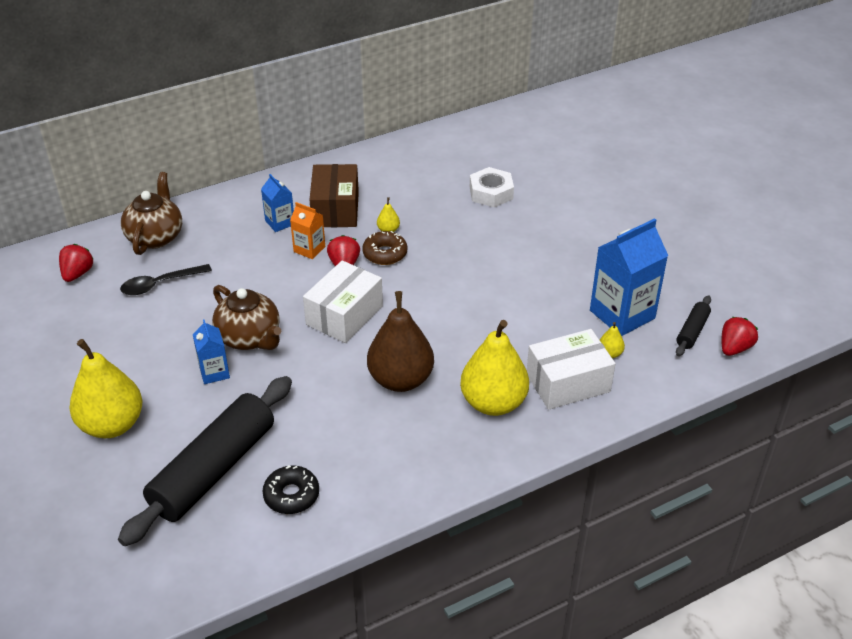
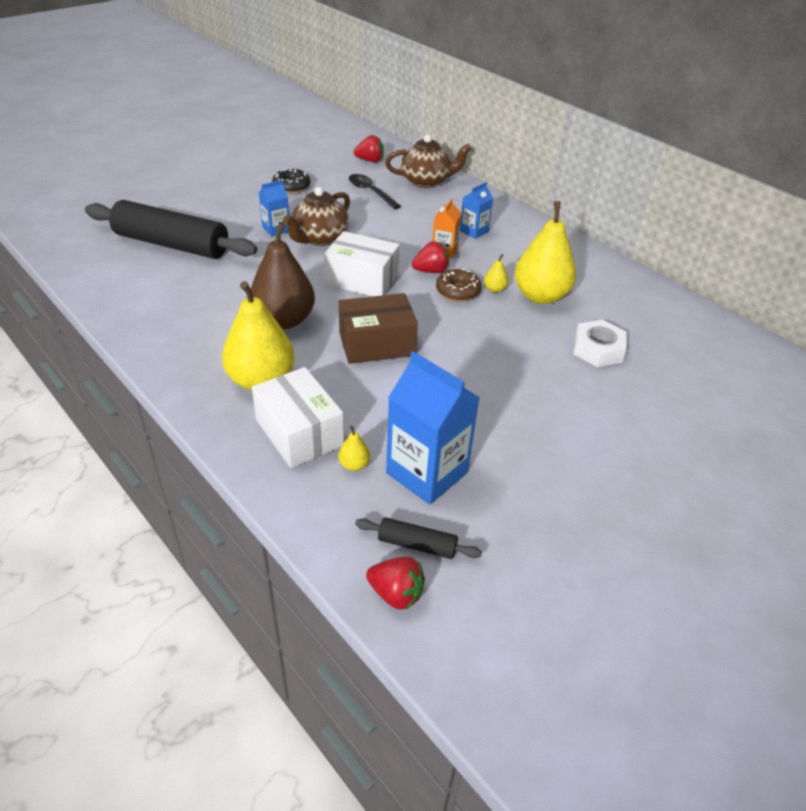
camera: 75 degrees right, 0 degrees up
yellow pear [69,339,142,438] -> yellow pear moved to [515,201,576,304]
black donut [262,465,319,514] -> black donut moved to [272,168,310,193]
brown box [309,164,359,227] -> brown box moved to [339,293,418,364]

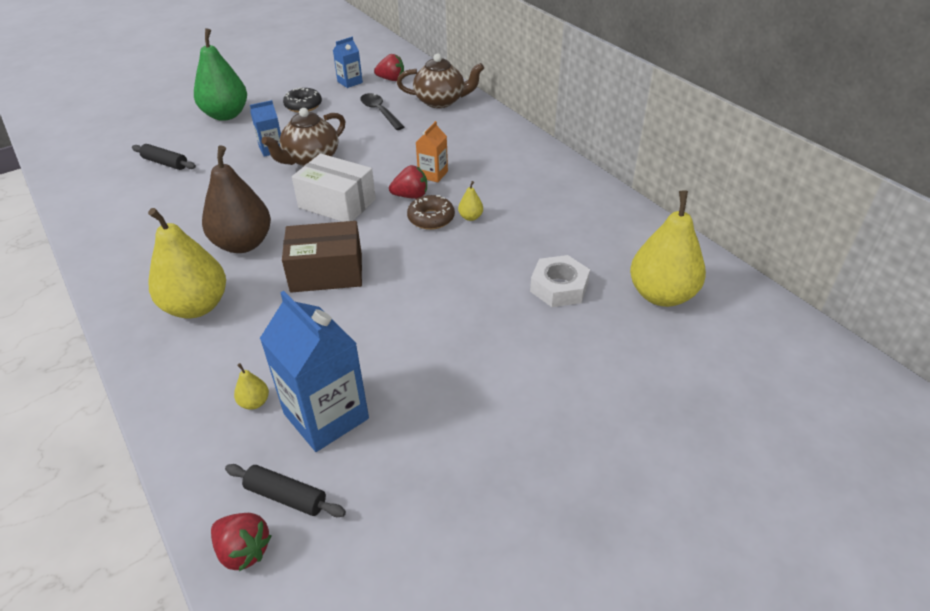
camera: 10 degrees right, 0 degrees up
black rolling pin [85,200,257,259] -> black rolling pin [132,144,196,170], size x0.44
white box [252,367,344,468] -> none
blue carton [460,182,493,239] -> blue carton moved to [333,37,363,88]
yellow pear [515,201,576,304] -> yellow pear moved to [630,190,706,307]
none -> green pear [194,28,247,121]

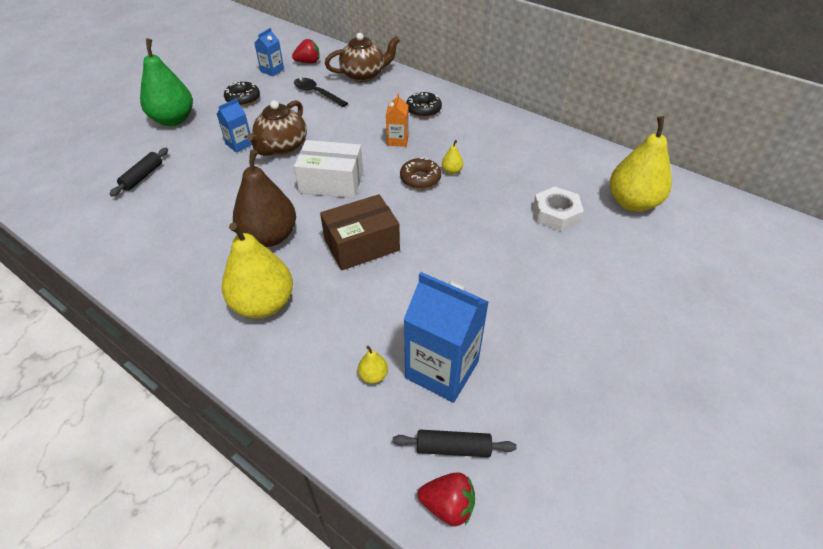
camera: 20 degrees left, 5 degrees up
black rolling pin [132,144,196,170] -> black rolling pin turned 75 degrees counterclockwise [109,148,168,196]
red strawberry [389,165,427,199] -> none
none -> black donut [406,92,442,117]

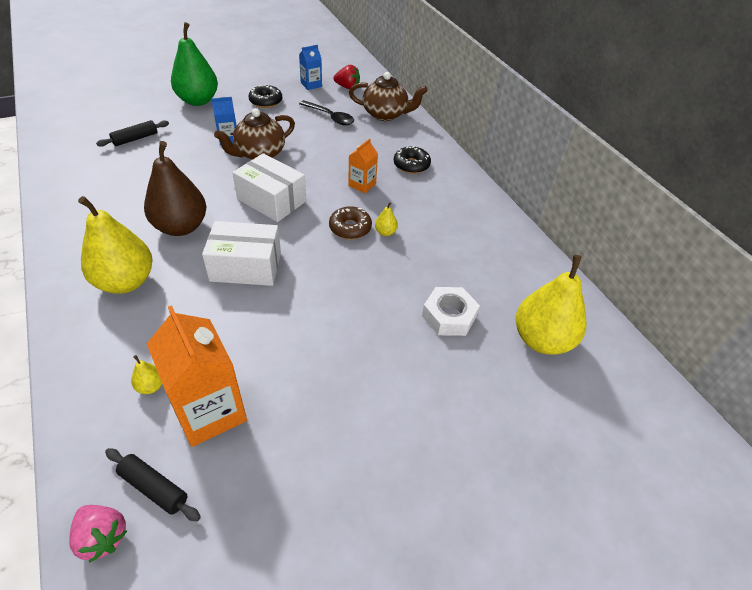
camera: 25 degrees right, 0 degrees up
black spoon [294,78,348,107] -> black spoon turned 150 degrees clockwise [299,100,354,125]
brown box [320,194,400,271] -> white box [202,221,281,286]
blue carton [403,272,489,403] -> orange carton [147,305,247,447]
red strawberry [418,472,475,527] -> pink strawberry [70,505,127,563]

